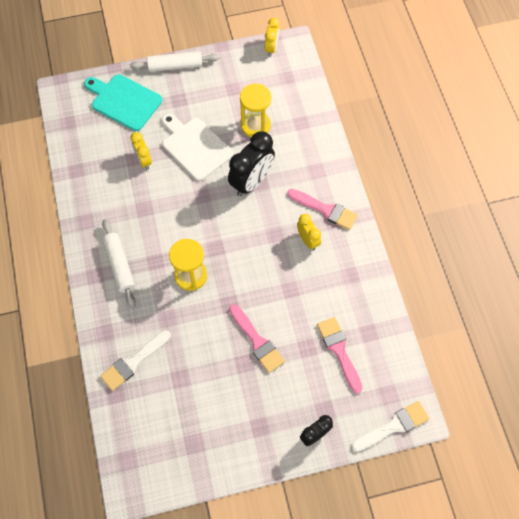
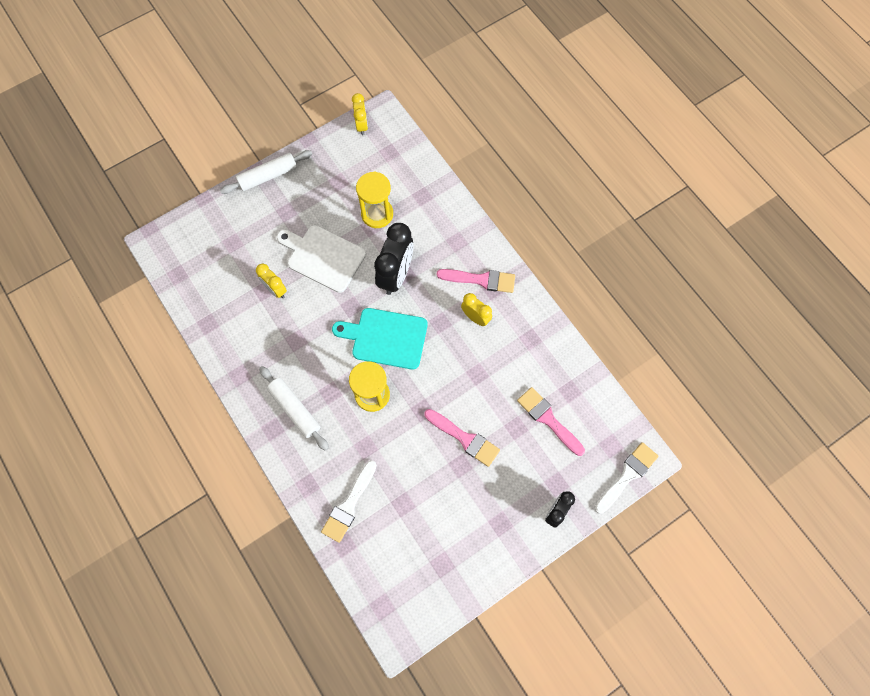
camera: 20 degrees left, 5 degrees up
turquoise cutting board [84,74,162,131] -> turquoise cutting board moved to [332,308,428,370]

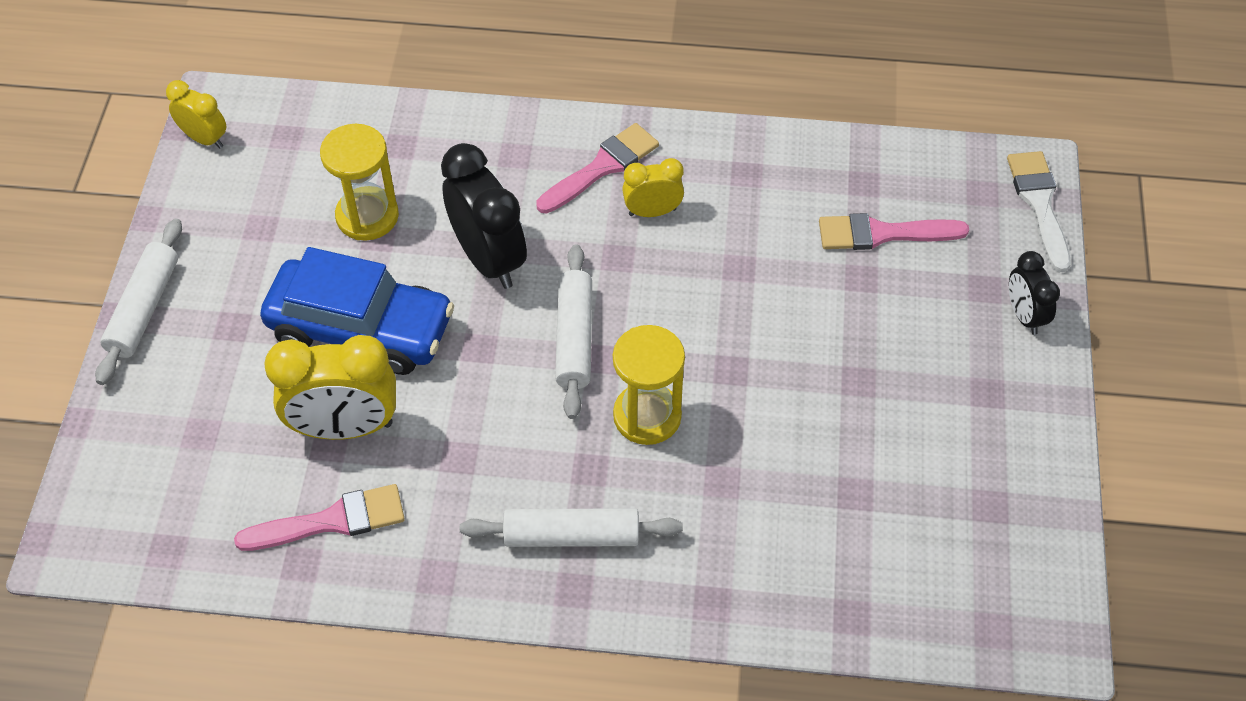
camera: 50 degrees left, 15 degrees down
yellow clock [256,264,287,298] -> yellow clock [264,335,396,440], size x1.79
white cutting board [277,225,366,293] -> blue car [260,247,454,375]
white brush [321,460,377,543] -> none
turquoise cutting board [332,308,428,370] -> white rolling pin [555,244,592,419]
pink brush [424,409,500,467] -> pink brush moved to [234,484,405,551]

